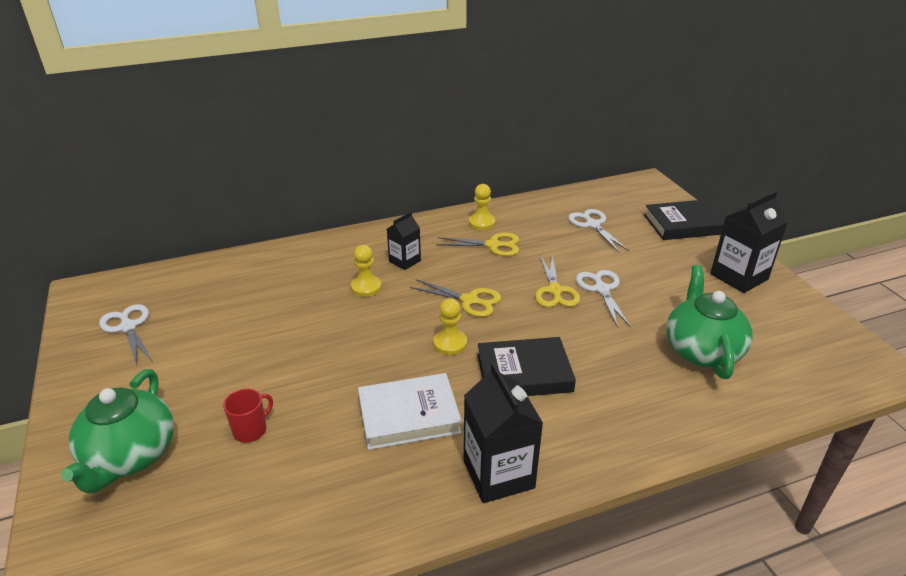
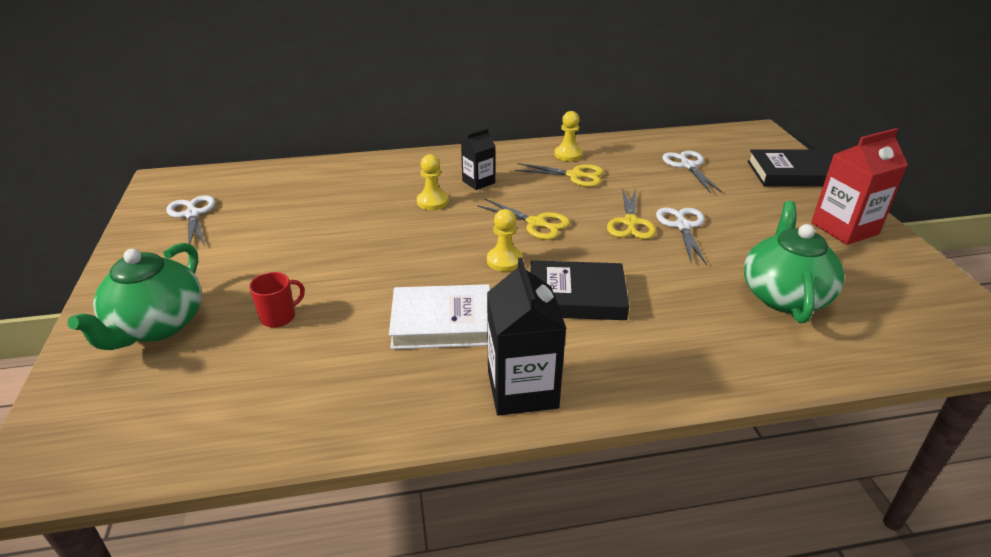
camera: 10 degrees right, 0 degrees up
black carton [710,190,788,293] -> red carton [811,128,908,245]

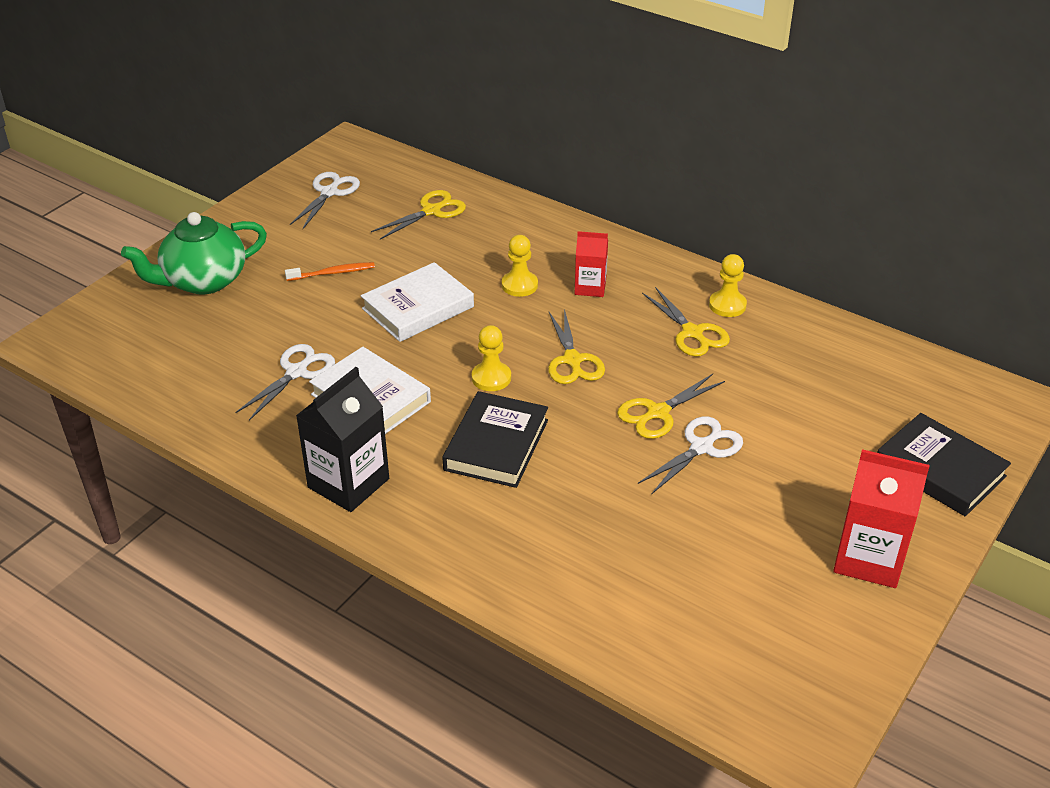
camera: 45 degrees right, 5 degrees up
red mug [249,272,305,328] -> none
black carton [461,128,495,190] -> red carton [575,231,608,297]
black book [531,260,629,320] -> black book turned 60 degrees clockwise [442,391,548,488]
white scissors [662,150,723,193] -> white scissors moved to [235,344,335,420]
green teapot [744,201,845,323] -> none
none -> orange toothbrush [285,262,375,281]
none -> white book [361,262,474,342]
none -> yellow scissors [371,190,466,240]

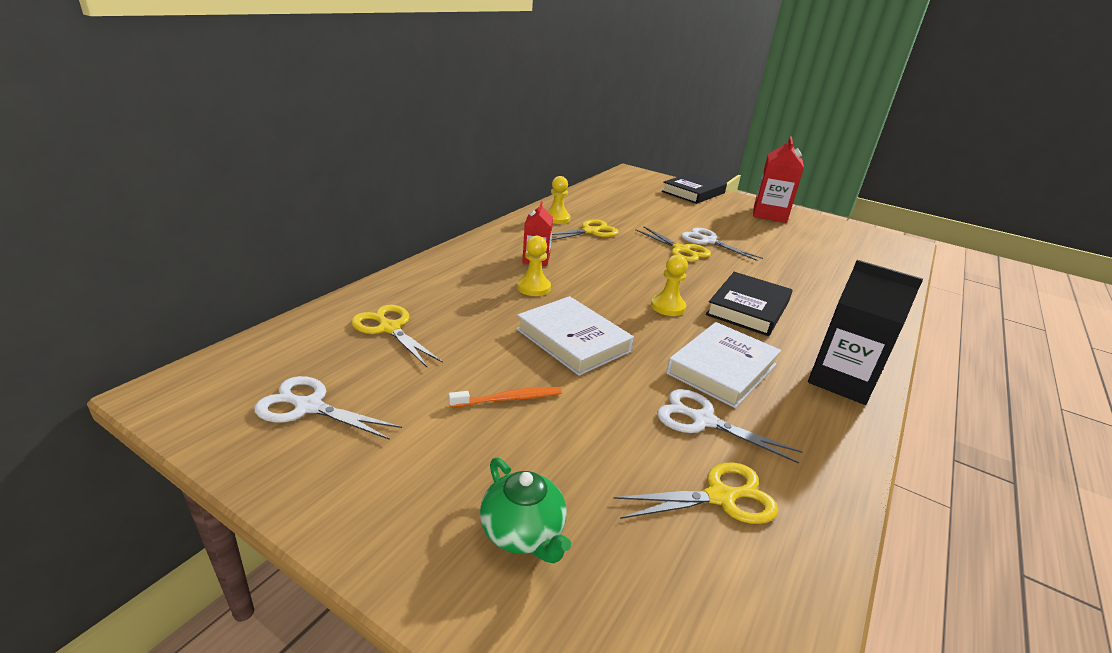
camera: 95 degrees left, 10 degrees down
green teapot [121,212,267,294] -> green teapot [480,458,571,563], size x0.61
orange toothbrush [285,262,375,281] -> orange toothbrush turned 90 degrees clockwise [448,387,562,408]
black book [442,391,548,488] -> black book turned 75 degrees counterclockwise [706,272,793,336]
yellow scissors [548,309,605,384] -> yellow scissors moved to [613,462,778,524]

